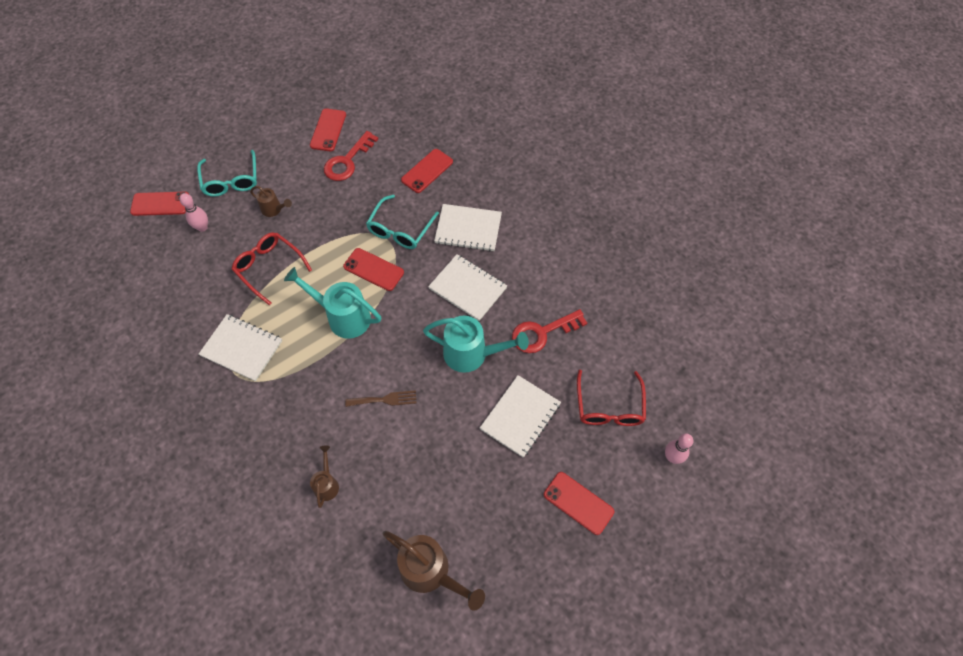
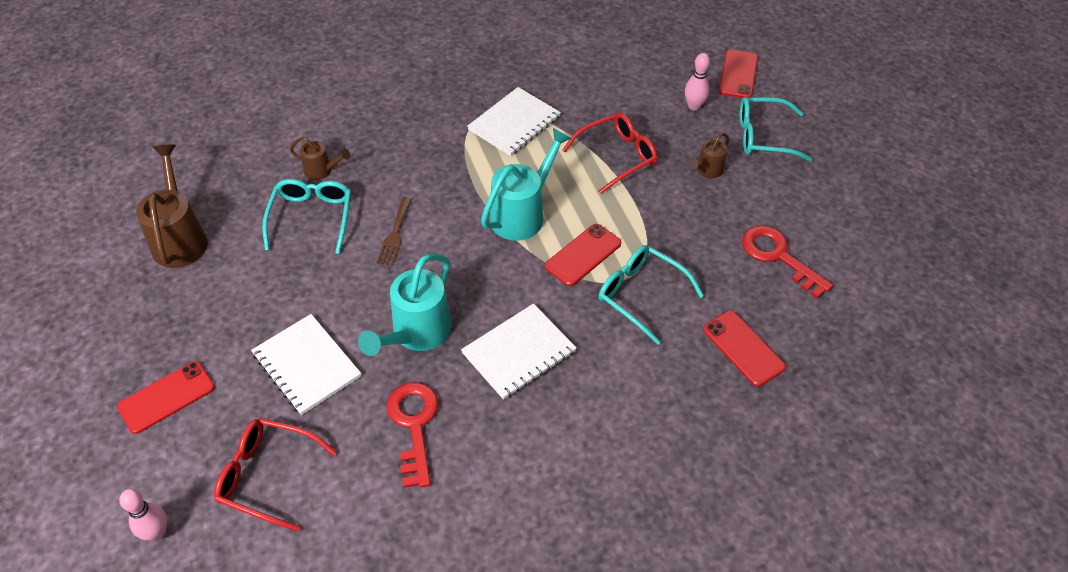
camera: 105 degrees right, 10 degrees down
red phone [310,108,346,151] -> none
brown watering can [383,531,485,611] -> brown watering can turned 120 degrees clockwise [136,144,208,268]
white notebook [434,204,502,252] -> none
none -> turquoise glasses [262,179,351,254]

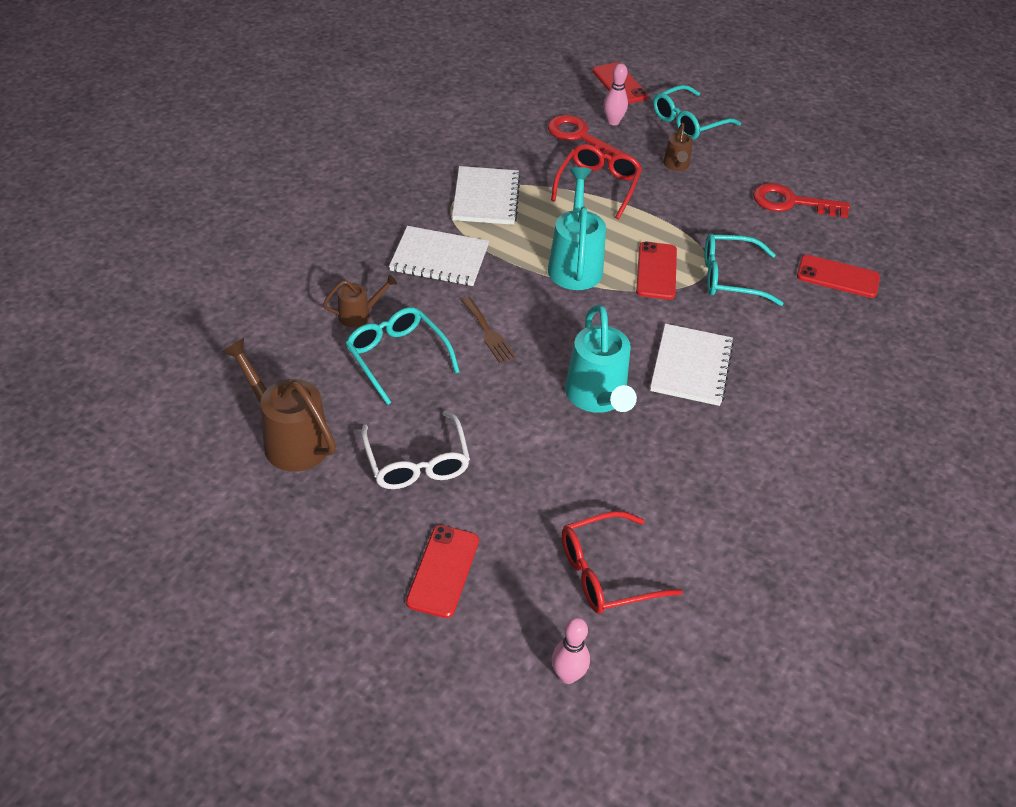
camera: 40 degrees left, 5 degrees down
white notebook [251,314,361,415] -> white notebook moved to [389,226,489,286]
red key [386,382,438,488] -> red key moved to [547,115,626,162]
none -> white glasses [361,411,470,489]

